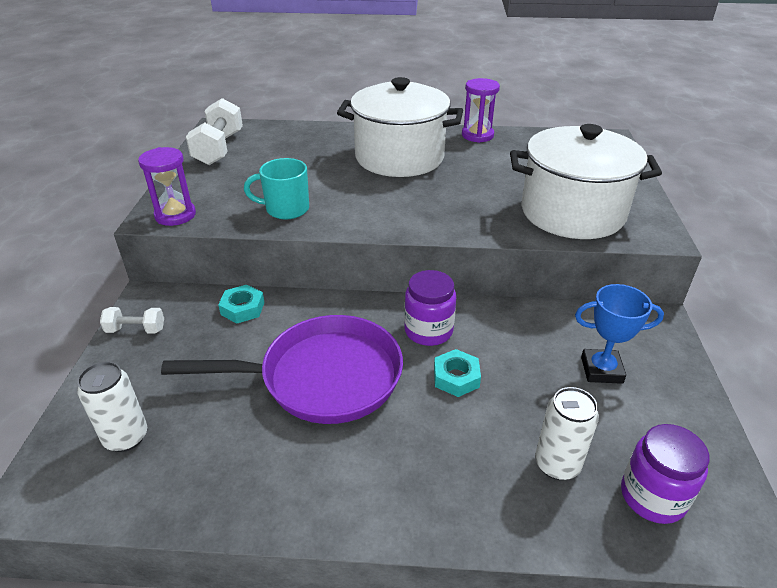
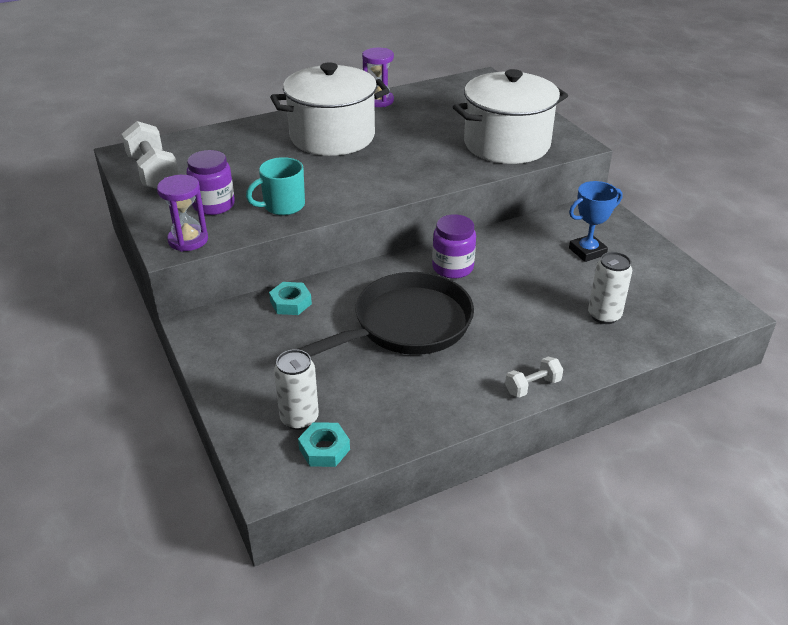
camera: 30 degrees left, 0 degrees up
white dumbbell [100,307,164,334] -> white dumbbell moved to [505,357,563,398]
purple pan [161,315,403,424] -> black pan [298,272,474,357]
turquoise nut [434,349,481,397] -> turquoise nut moved to [298,422,350,467]
purple jar [621,424,710,524] -> purple jar moved to [187,150,235,215]

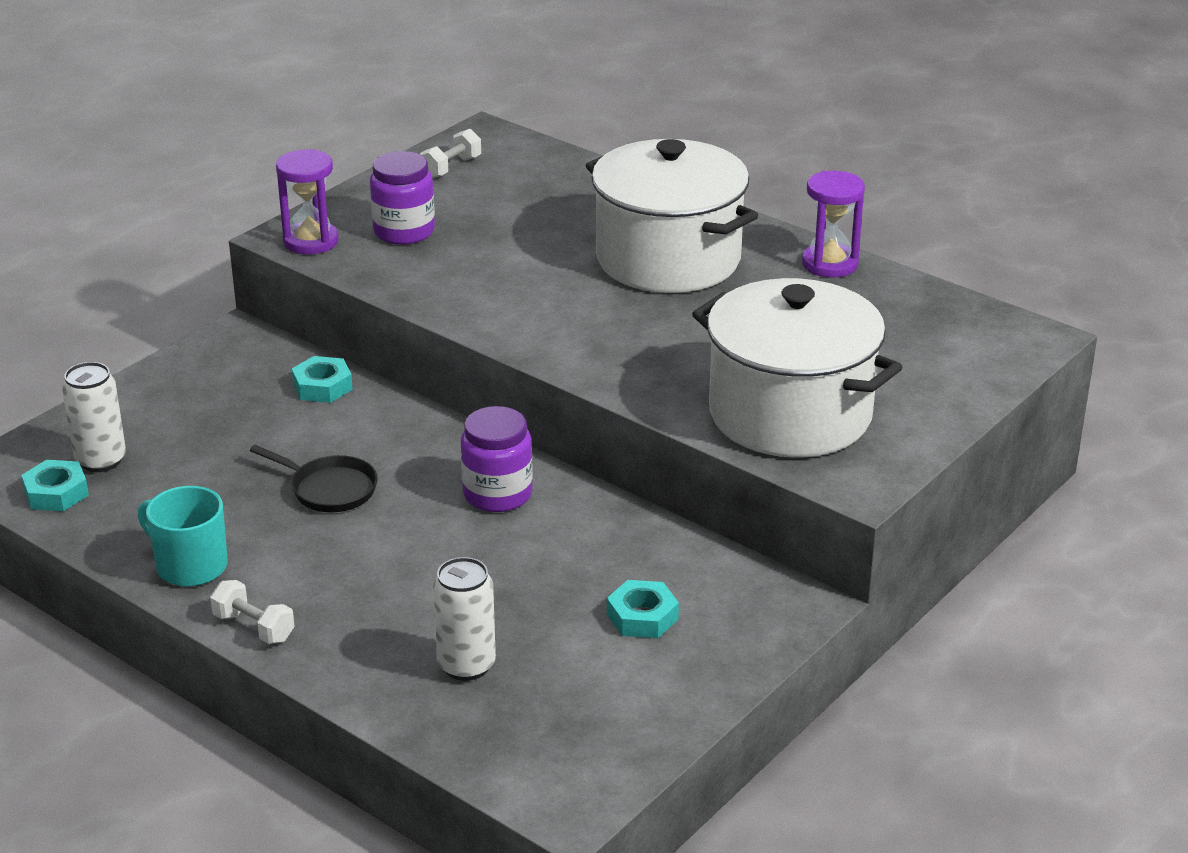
camera: 65 degrees right, 5 degrees down
white dumbbell [122,121,179,189] -> white dumbbell [420,129,481,178], size x0.54
turquoise mug [246,157,305,215] -> turquoise mug moved to [138,486,228,587]
black pan [298,272,474,357] -> black pan [250,445,378,512], size x0.48
blue trophy [569,181,623,262] -> turquoise nut [607,580,679,638]

